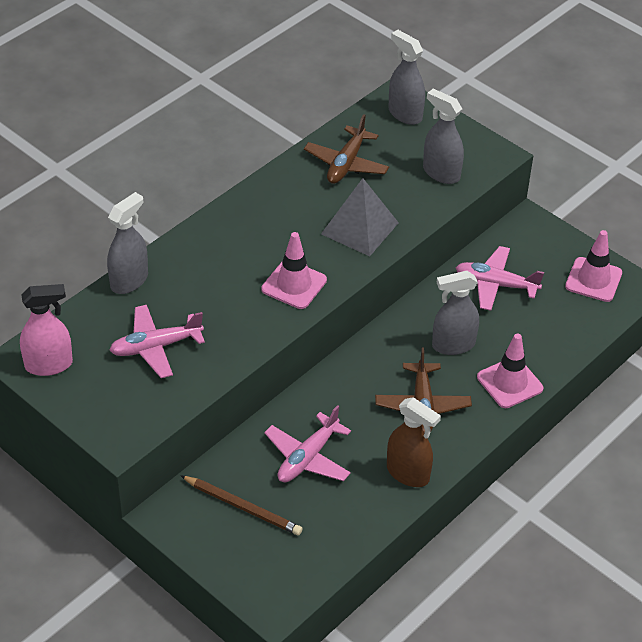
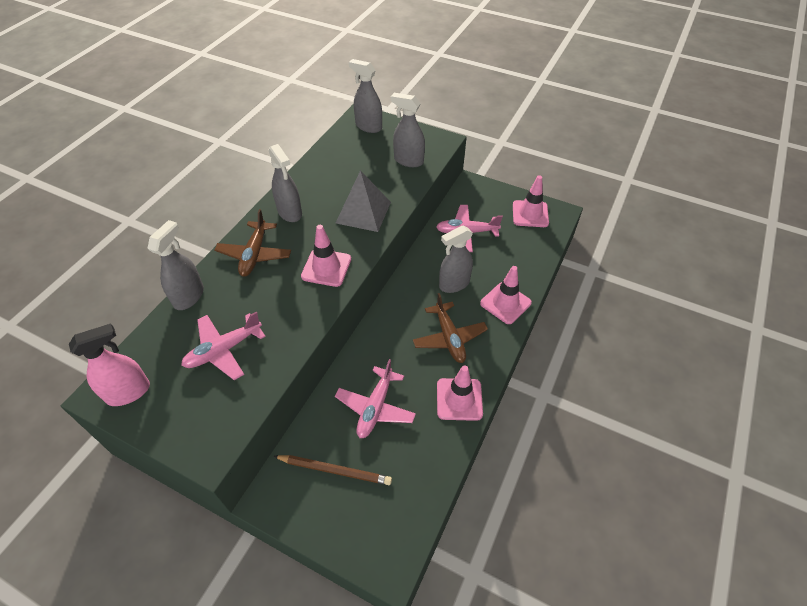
camera: 15 degrees left, 5 degrees up
brown plane [304,114,389,184] -> brown plane moved to [214,209,291,277]
brown spray bottle [387,397,441,487] -> pink traffic cone [437,365,483,421]
none -> grey spray bottle [268,144,302,222]

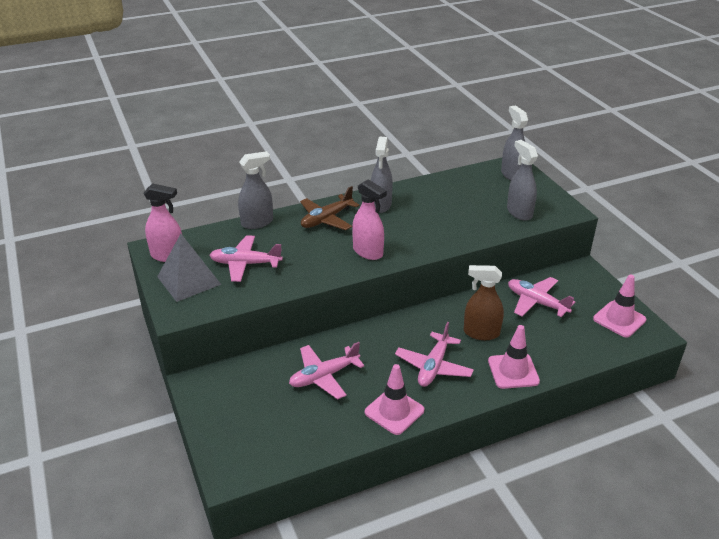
camera: 40 degrees right, 15 degrees down
brown pencil [274,455,392,485] -> none
pink traffic cone [301,225,351,287] -> pink spray bottle [352,179,387,260]
grey pyramid [336,170,391,232] -> grey pyramid moved to [157,234,221,302]
brown plane [413,293,488,363] -> pink plane [395,322,474,387]
grey spray bottle [439,226,473,293] -> brown spray bottle [464,265,504,340]

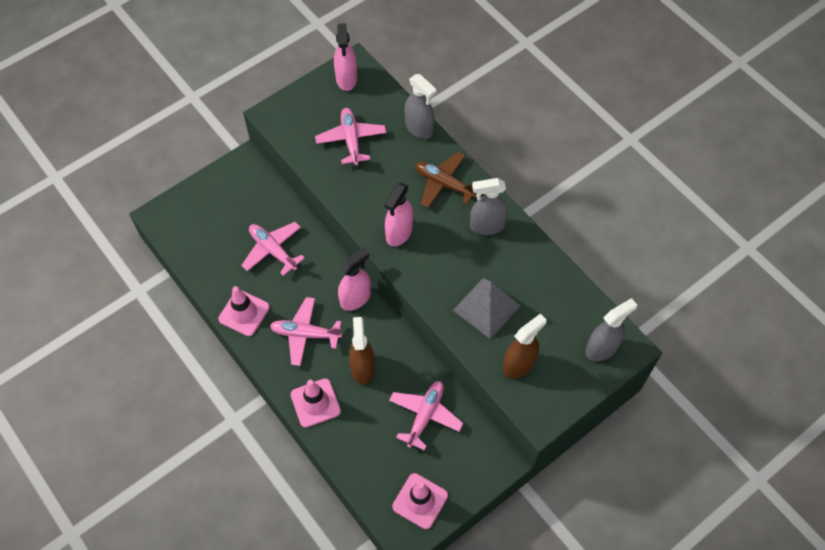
camera: 75 degrees right, 25 degrees up
grey pyramid [157,234,221,302] -> grey pyramid moved to [453,278,520,339]
grey spray bottle [507,140,538,221] -> brown spray bottle [503,313,547,379]
none -> pink spray bottle [338,248,371,311]

